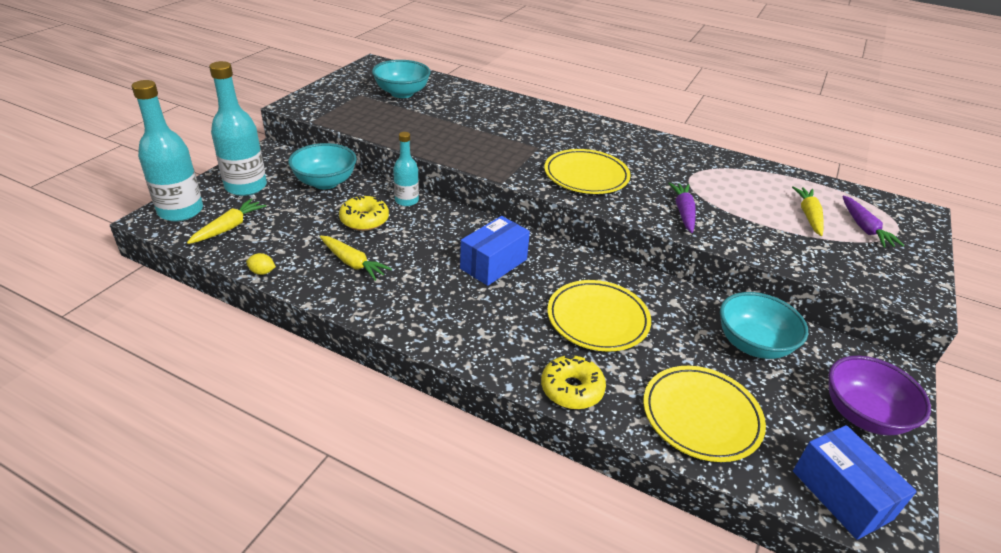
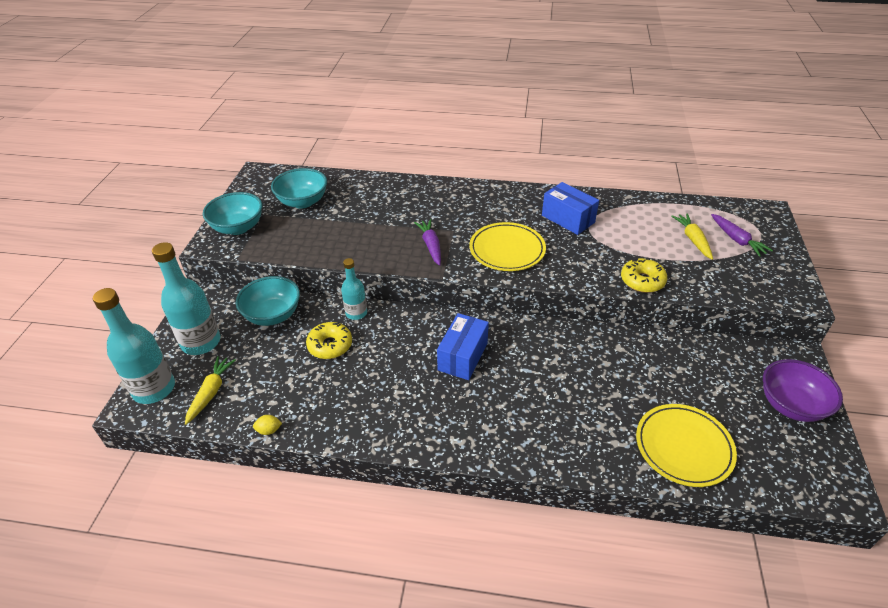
camera: 15 degrees left, 5 degrees up
yellow carrot [320,236,392,281] -> none
yellow donut [541,355,606,409] -> yellow donut moved to [621,258,667,293]
yellow plate [547,280,651,352] -> none
purple carrot [668,182,696,233] -> purple carrot moved to [414,219,441,266]
turquoise bowl [720,292,808,359] -> turquoise bowl moved to [203,192,262,235]
blue box [793,425,917,540] -> blue box moved to [542,182,599,235]

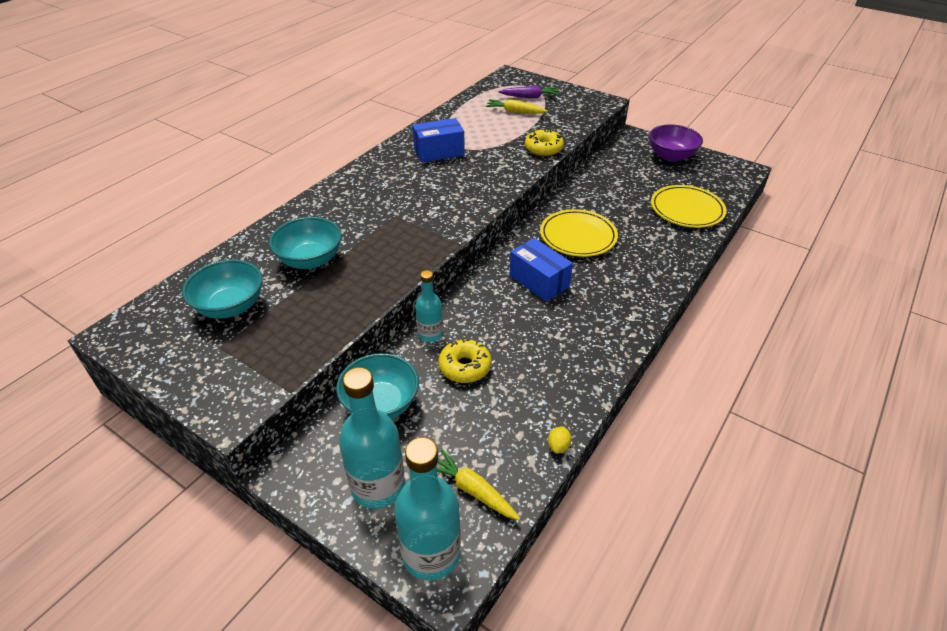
camera: 65 degrees left, 0 degrees up
turquoise bowl [203,192,262,235] -> turquoise bowl moved to [269,217,342,269]
purple carrot [414,219,441,266] -> none
yellow plate [469,222,546,271] -> yellow plate moved to [540,209,618,257]

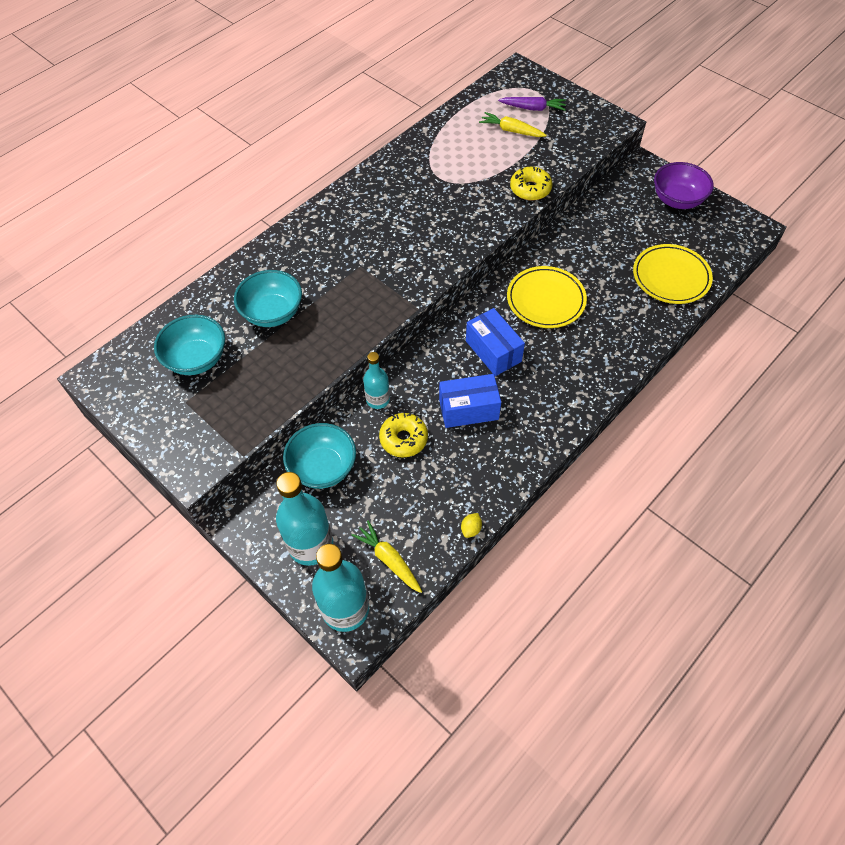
camera: 10 degrees right, 15 degrees up
blue box [413,118,465,163] -> blue box moved to [439,374,501,428]

